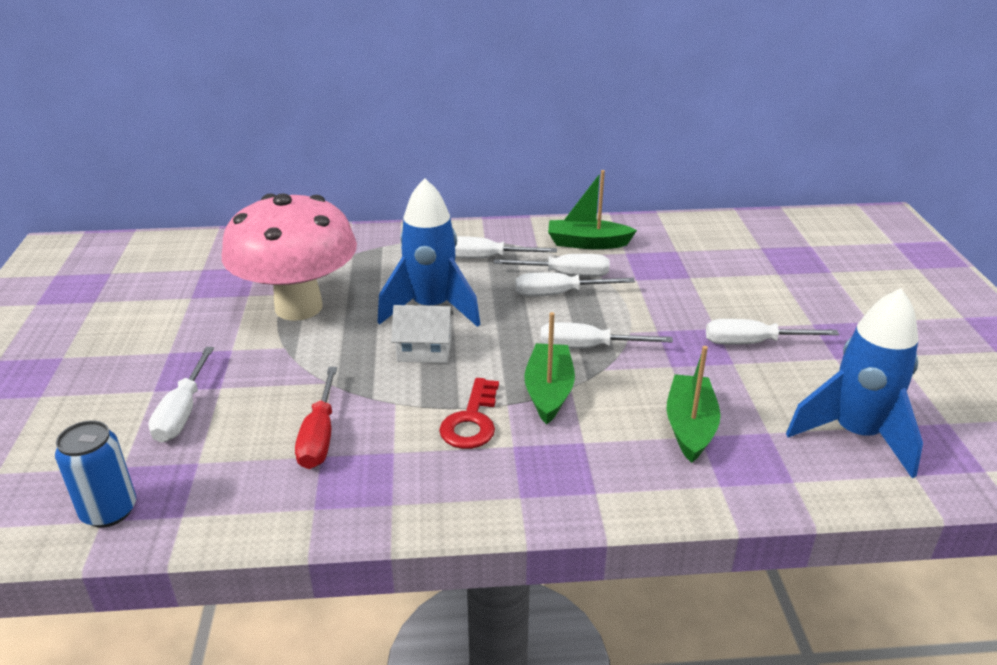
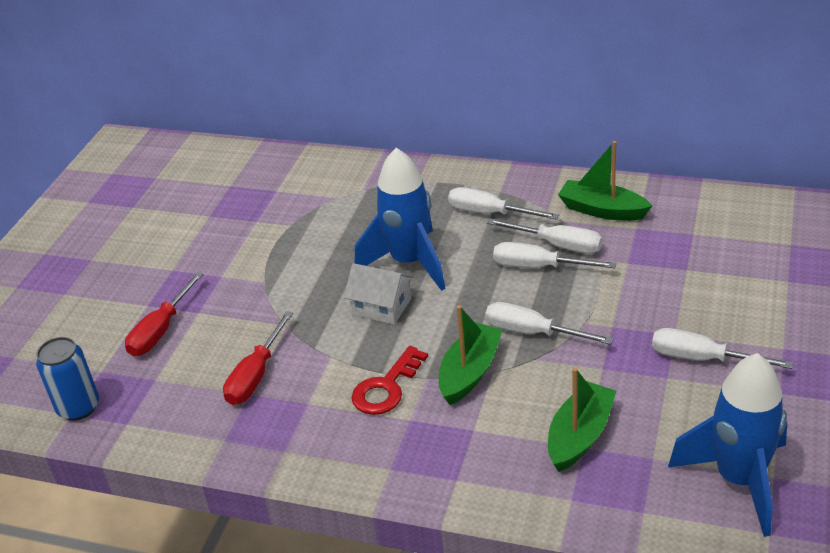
camera: 25 degrees right, 5 degrees up
white screwdriver [148,347,214,443] -> red screwdriver [125,272,203,356]
pink mushroom [222,193,357,321] -> none

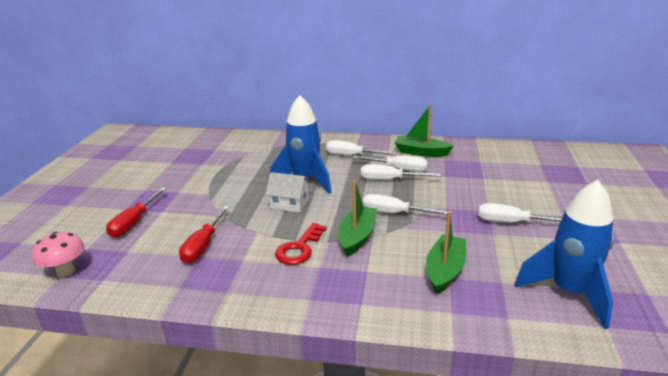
camera: 10 degrees left, 10 degrees down
blue can [36,337,99,421] -> pink mushroom [32,232,84,277]

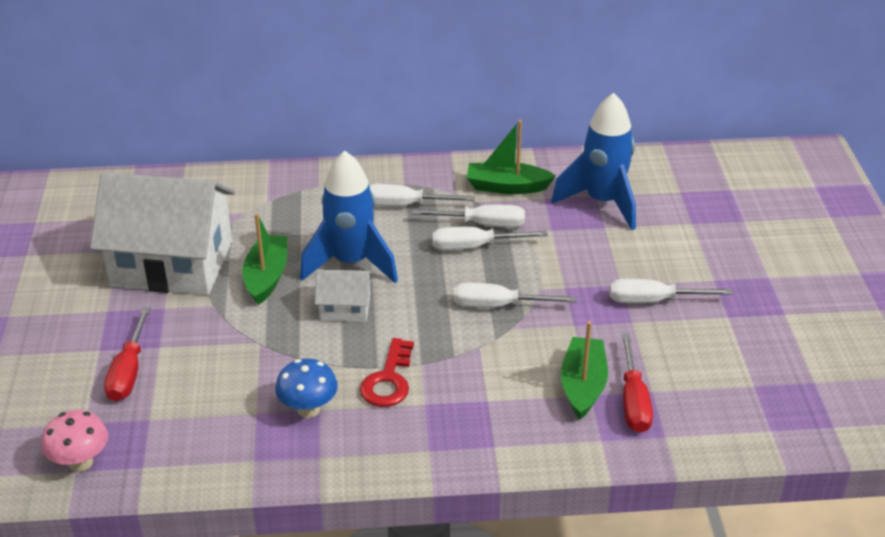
camera: 15 degrees left, 10 degrees up
red screwdriver [179,206,230,263] -> red screwdriver moved to [622,334,653,433]
green boat [338,180,377,257] -> green boat moved to [242,213,287,305]
blue rocket [515,180,615,329] -> blue rocket moved to [551,93,636,230]
none -> white house [90,172,235,295]
none -> blue mushroom [275,359,338,418]

